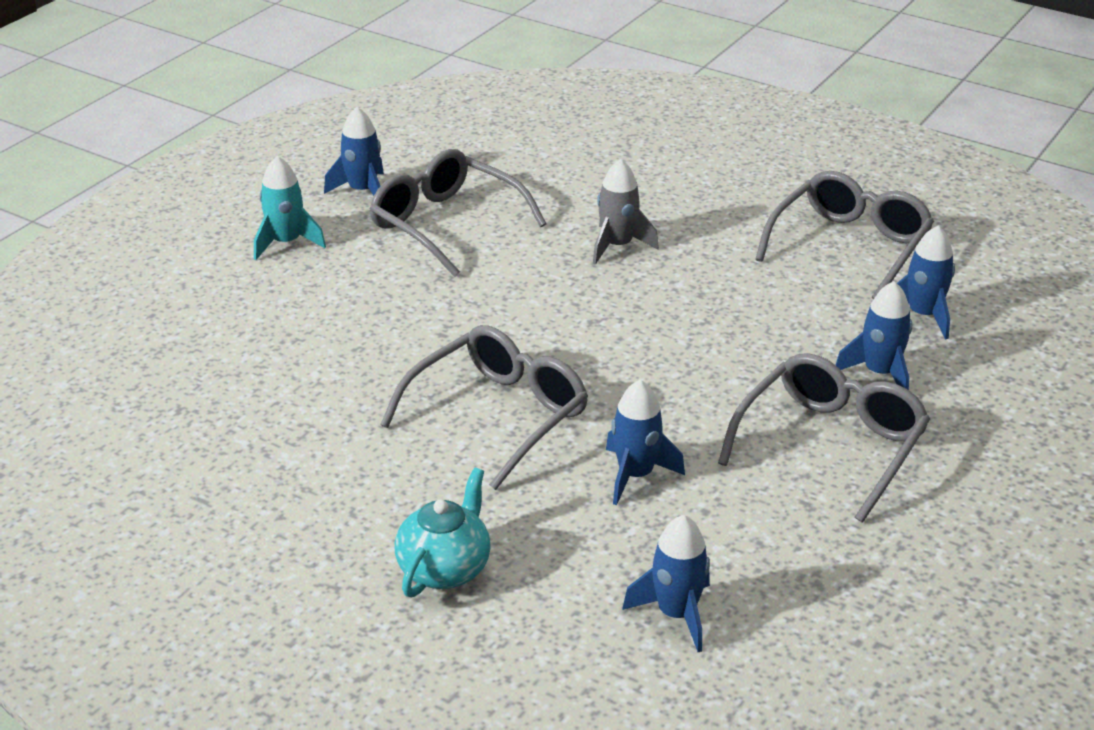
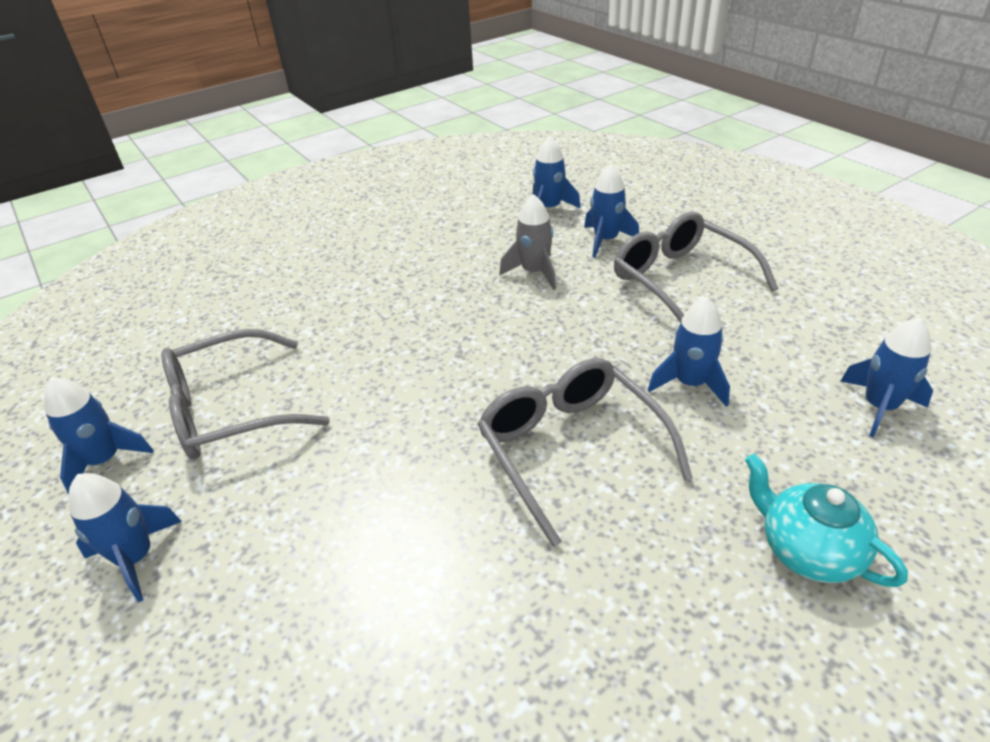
camera: 65 degrees left, 5 degrees up
turquoise rocket [254,156,326,260] -> blue rocket [69,473,182,602]
grey rocket [593,159,659,265] -> grey rocket moved to [499,194,556,290]
grey glasses [755,171,934,299] -> none

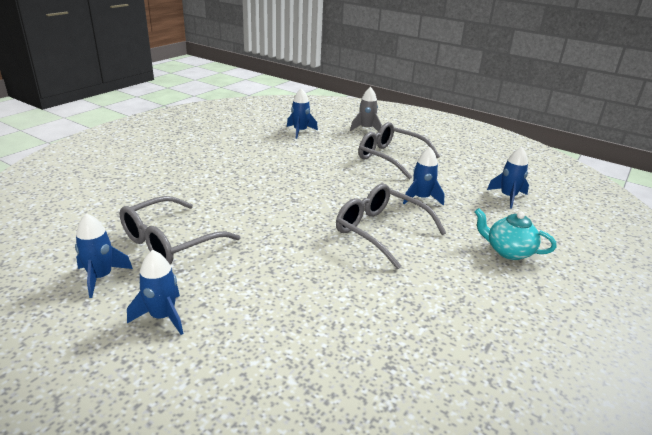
camera: 25 degrees left, 10 degrees down
grey rocket [499,194,556,290] -> grey rocket moved to [350,87,382,132]
blue rocket [584,164,639,258] -> none

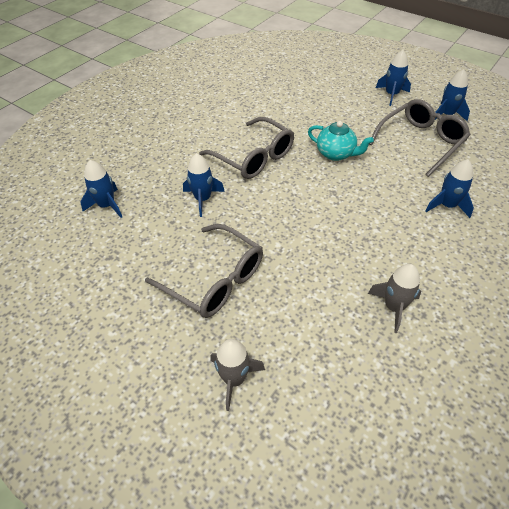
camera: 175 degrees left, 20 degrees up
blue rocket [287,88,318,139] -> blue rocket moved to [425,159,474,218]
turquoise teapot [475,208,556,260] -> turquoise teapot moved to [308,121,374,161]
none -> grey rocket [368,264,421,333]

